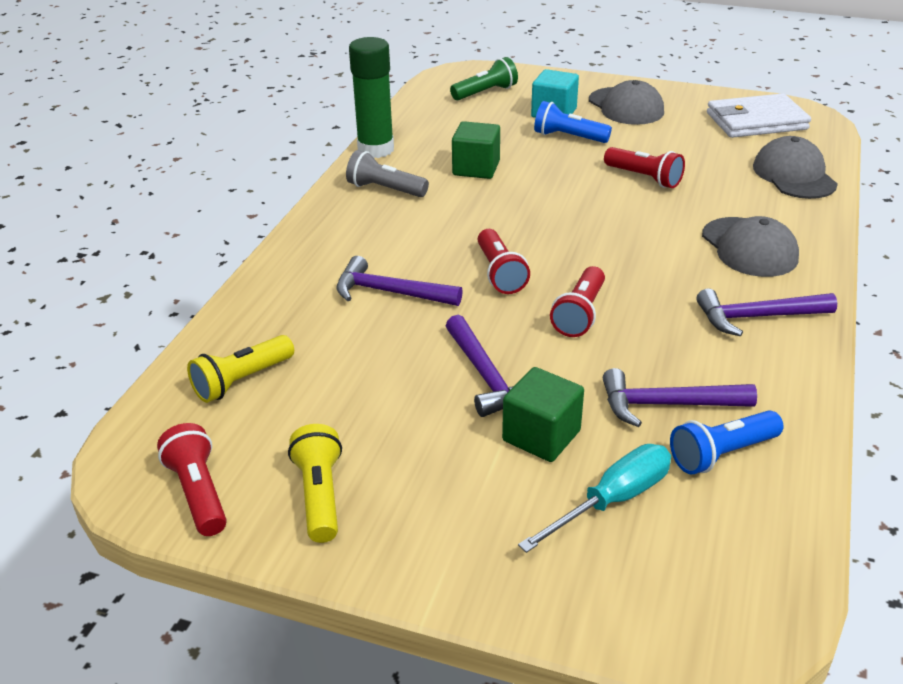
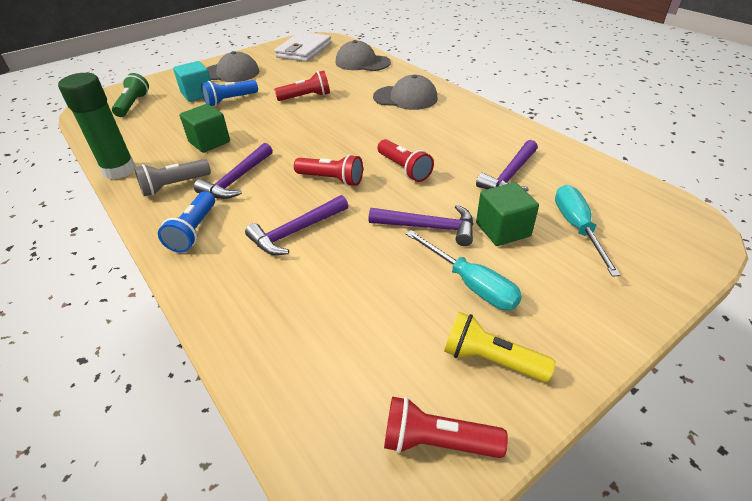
camera: 55 degrees left, 5 degrees up
yellow flashlight [187,335,294,403] -> none
blue flashlight [670,410,784,475] -> blue flashlight moved to [158,191,215,253]
purple hammer [696,289,837,336] -> purple hammer moved to [194,143,273,199]
none -> turquoise screwdriver [406,230,522,310]

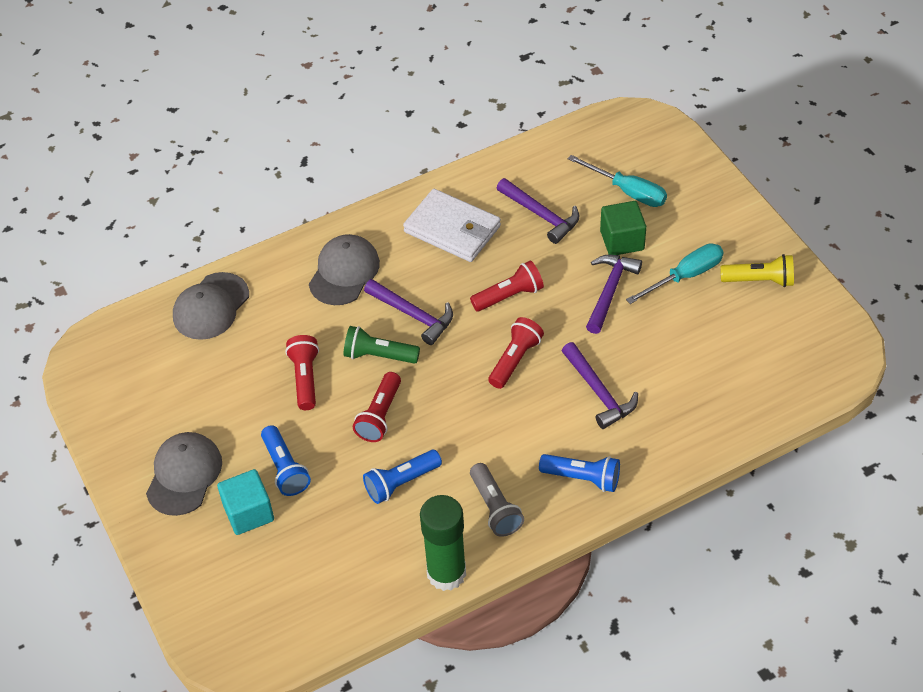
camera: 80 degrees left, 10 degrees up
green flashlight [112,73,149,117] -> green flashlight moved to [344,326,420,364]
green cube [180,104,230,153] -> blue flashlight [363,450,442,504]
purple hammer [194,143,273,199] -> purple hammer moved to [364,279,453,345]
white wallet [274,32,331,62] -> white wallet moved to [403,189,501,262]
red flashlight [384,396,508,458] -> red flashlight moved to [353,372,401,442]
yellow flashlight [444,312,556,382] -> yellow flashlight turned 120 degrees counterclockwise [720,254,794,287]
turquoise screwdriver [555,185,621,277] -> turquoise screwdriver turned 150 degrees counterclockwise [568,155,667,207]

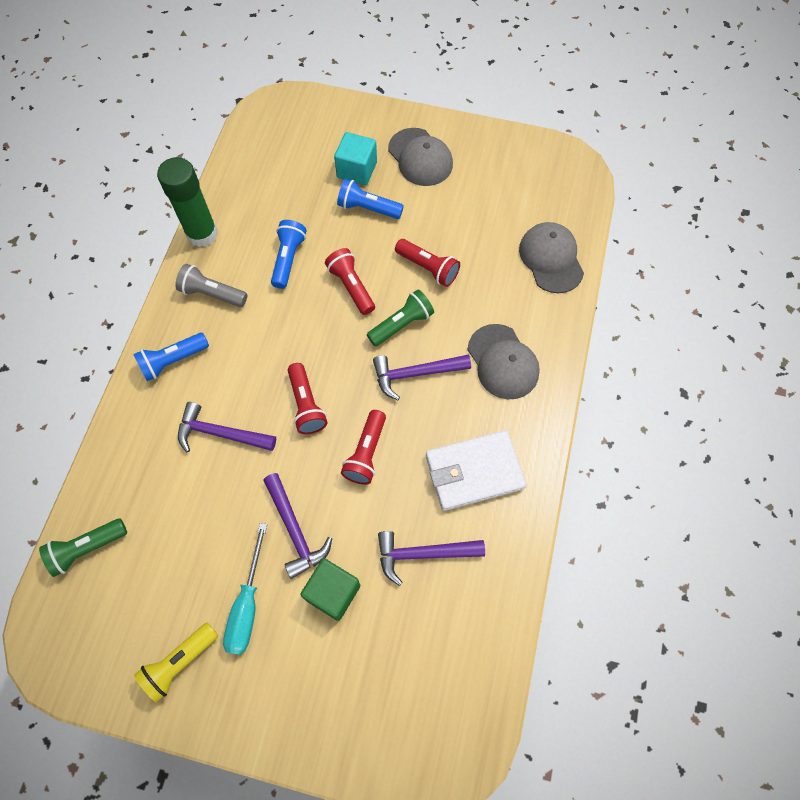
camera: 130 degrees right, 15 degrees up
turquoise screwdriver [568,155,667,207] -> none
none -> green flashlight [39,519,127,577]

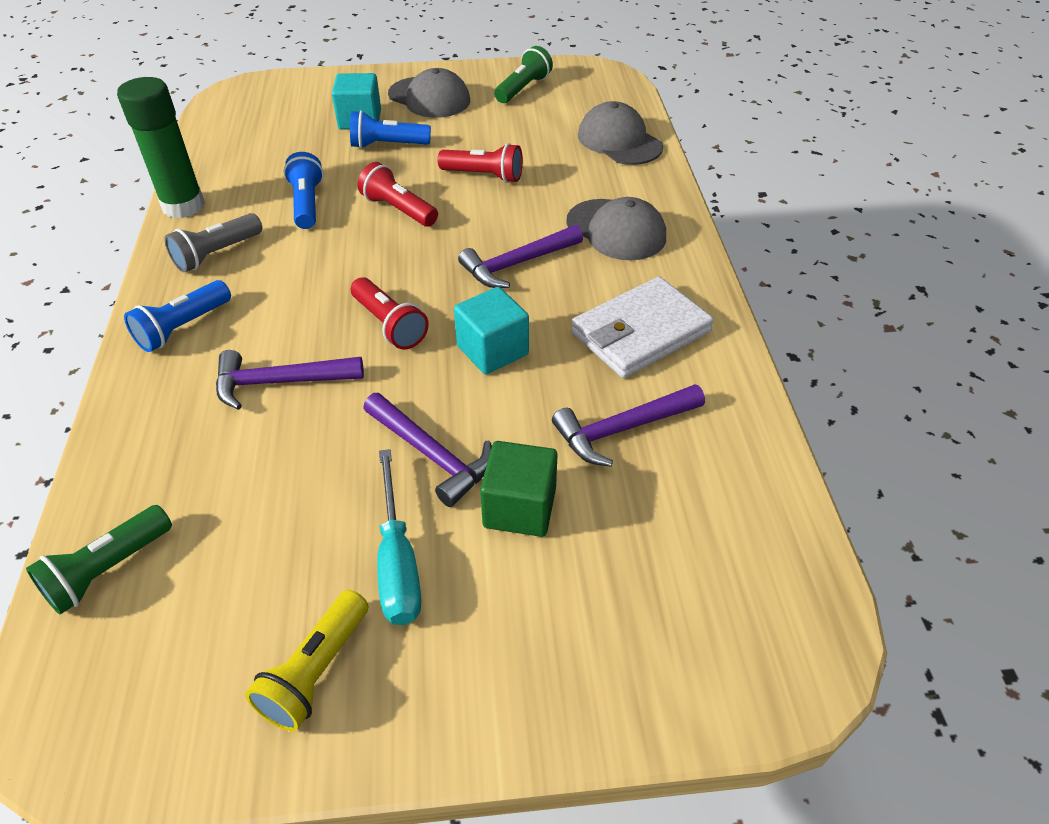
camera: 20 degrees left, 20 degrees down
grey flashlight [175,264,247,307] -> grey flashlight turned 45 degrees counterclockwise [164,213,263,272]
red flashlight [341,410,386,485] -> turquoise cube [454,287,529,374]
green flashlight [367,289,434,346] -> green flashlight moved to [494,46,553,103]

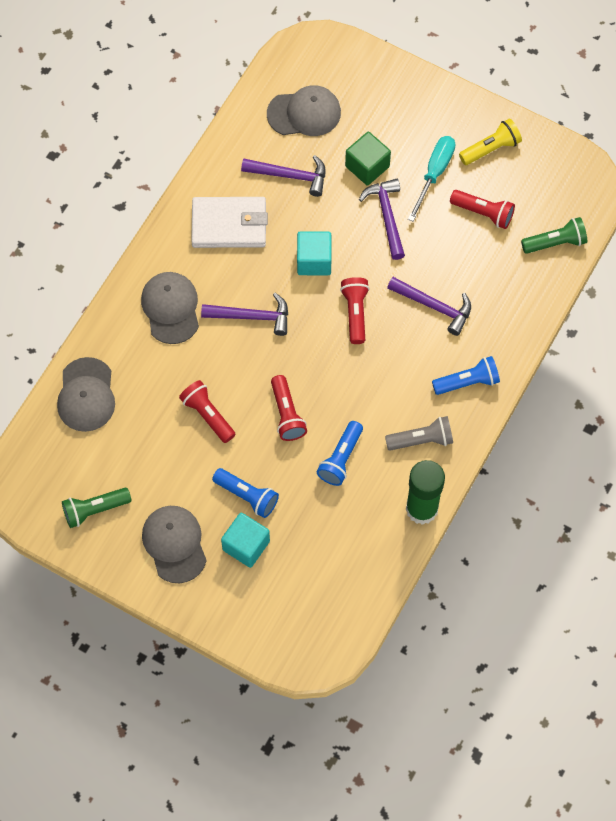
camera: 145 degrees left, 20 degrees up
none -> grey cap [267,85,341,136]
none -> red flashlight [450,190,515,229]

